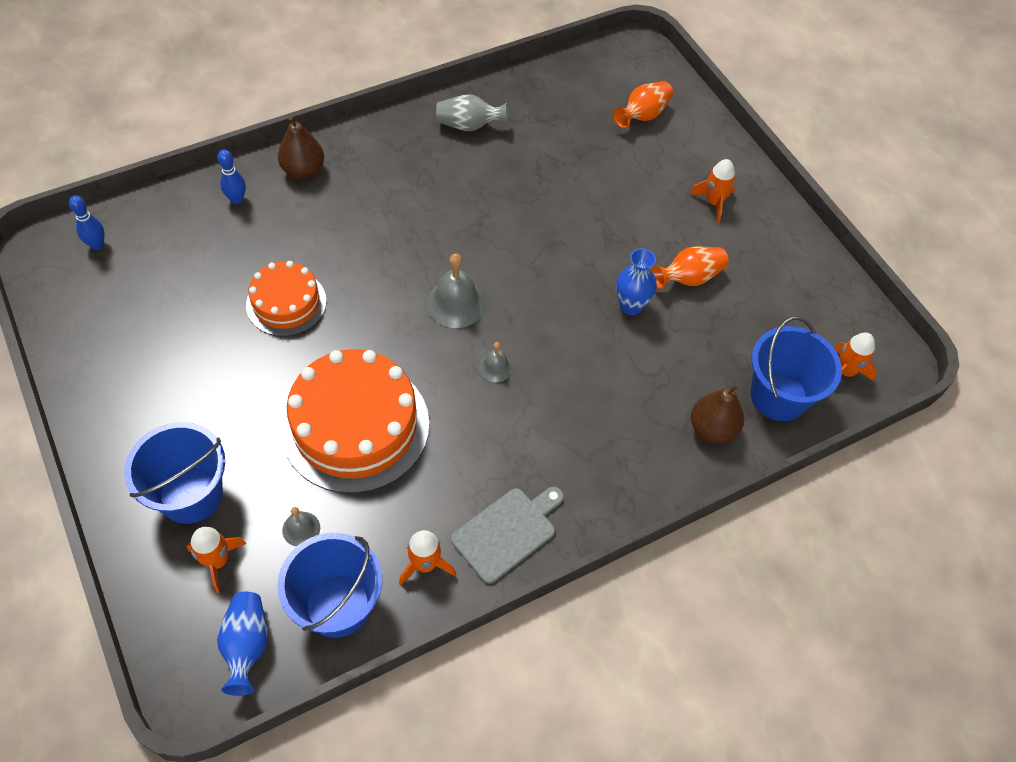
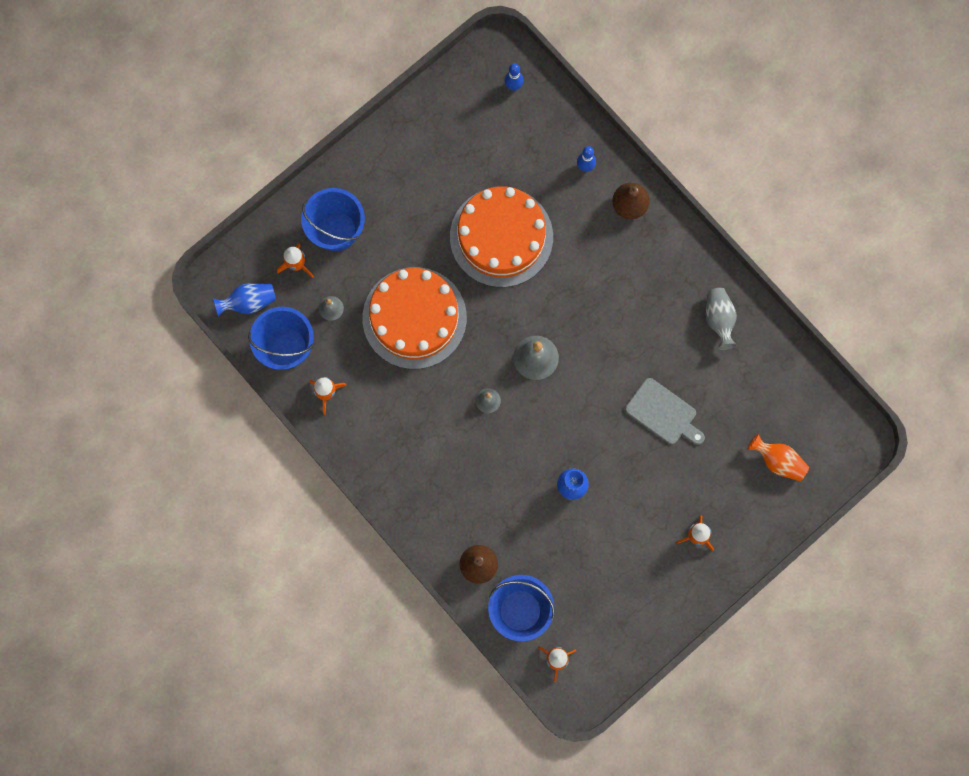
camera: 80 degrees right, 20 degrees up
orange cake [246,261,327,336] -> orange cake [450,186,553,287], size x1.73
grey cutting board [451,487,564,584] -> grey cutting board moved to [625,378,705,445]
orange vase [651,247,728,289] -> none

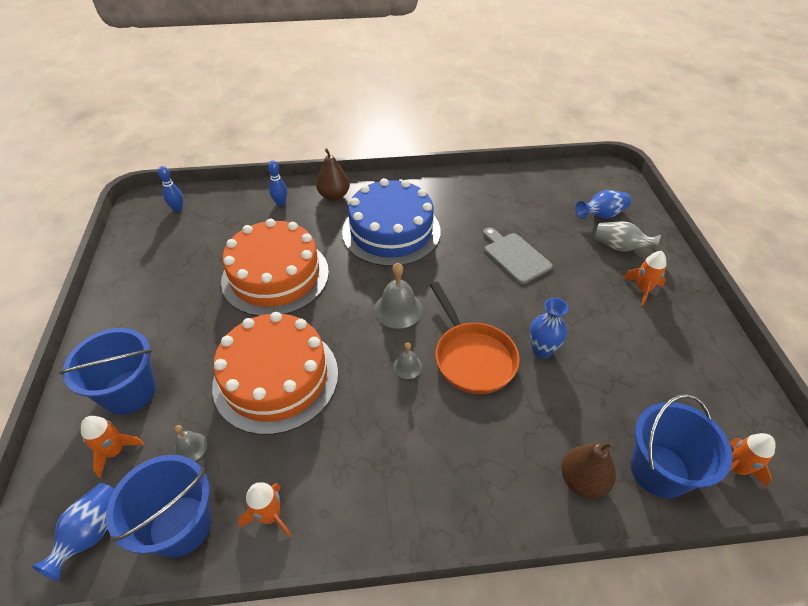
camera: 55 degrees left, 30 degrees down
grey cutting board [625,378,705,445] -> grey cutting board turned 105 degrees counterclockwise [483,227,553,284]
grey vase [706,288,737,350] -> grey vase moved to [595,222,661,252]
orange vase [748,434,809,481] -> blue vase [576,190,631,219]
none -> blue cake [342,178,441,266]
none -> orange pan [430,282,520,394]

